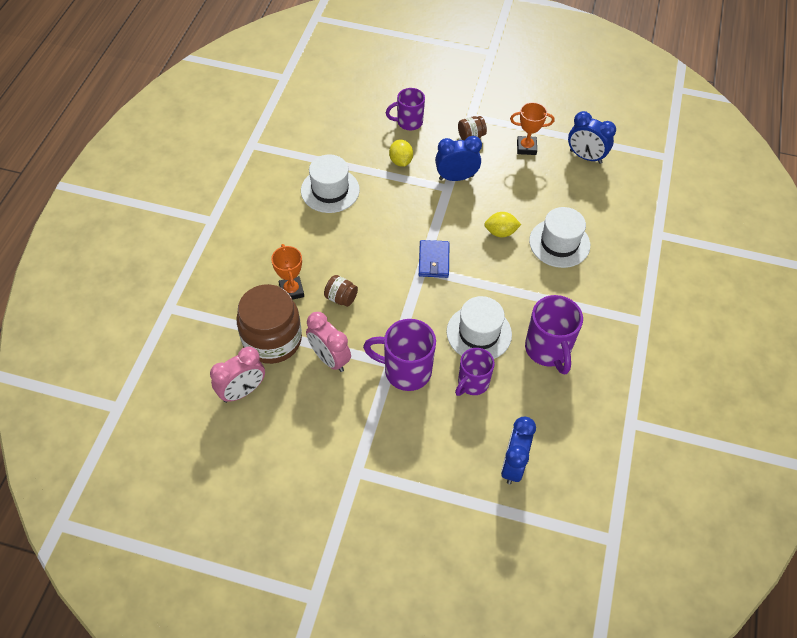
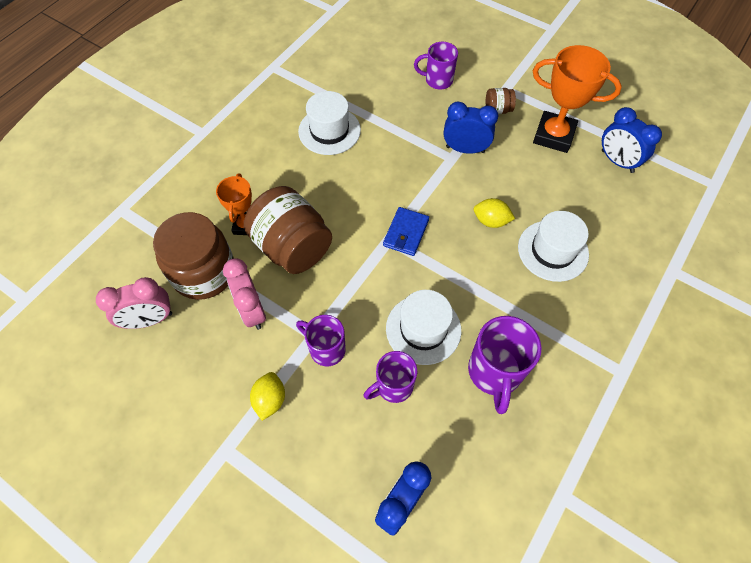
camera: 20 degrees right, 5 degrees up
brown jar [324,275,358,307] -> brown jar [244,186,332,274], size x2.27
purple mug [363,319,436,391] -> purple mug [296,315,346,366], size x0.67
yellow lemon [389,139,413,167] -> yellow lemon moved to [250,372,285,421]
orange trophy [510,102,554,155] -> orange trophy [533,45,622,153], size x1.66

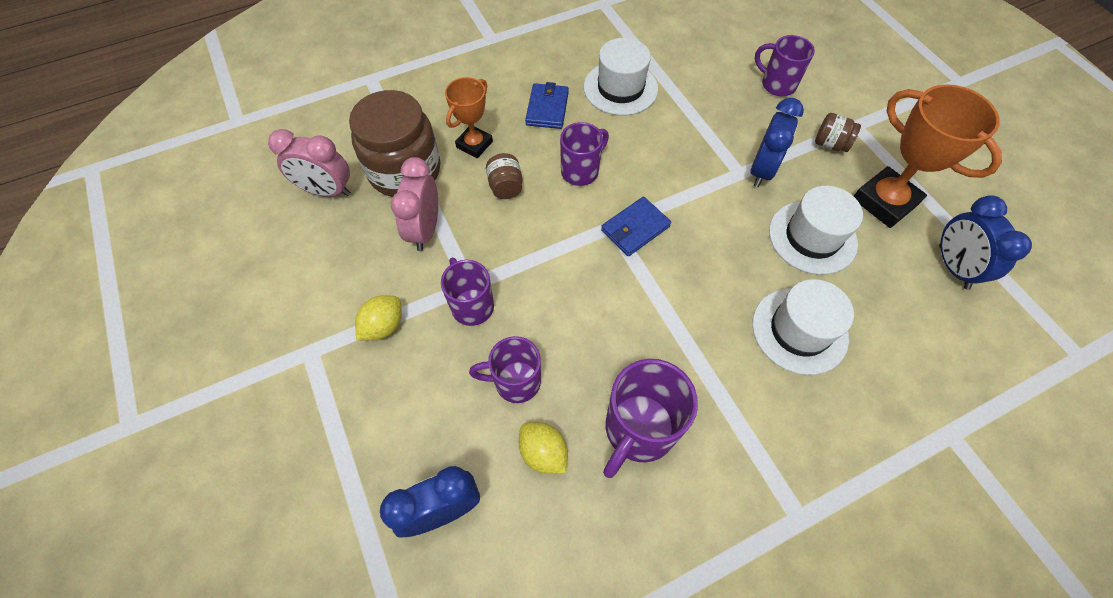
camera: 30 degrees right, 0 degrees up
brown jar [244,186,332,274] -> brown jar [486,153,522,199], size x0.44
white hat [386,290,461,365] -> white hat moved to [769,186,863,275]
blue clock [444,102,498,154] -> blue clock turned 75 degrees clockwise [751,98,804,187]
yellow lemon [474,198,515,228] -> yellow lemon moved to [518,422,568,474]
none -> blue wallet [525,82,569,129]
none -> purple mug [560,122,609,186]

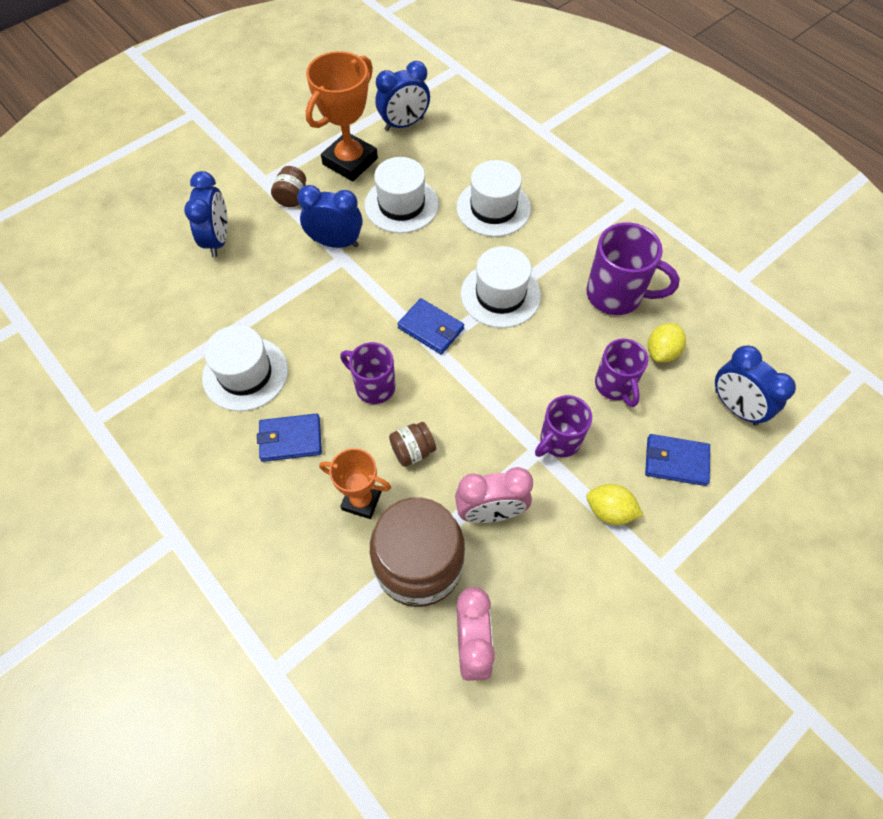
camera: 105 degrees left, 0 degrees up
purple mug [755,35,815,96] -> blue clock [184,171,228,257]
none -> white hat [461,246,541,328]
none -> blue wallet [645,434,710,486]

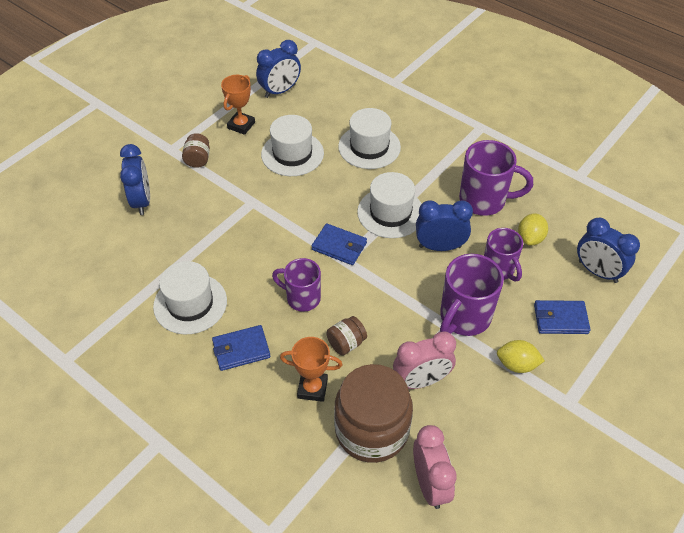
camera: 10 degrees left, 10 degrees down
blue clock [297,185,363,248] -> blue clock moved to [416,200,473,251]
orange trophy [306,51,378,181] -> orange trophy [221,75,255,135], size x0.60
purple mug [535,395,592,457] -> purple mug [440,254,504,336], size x1.50

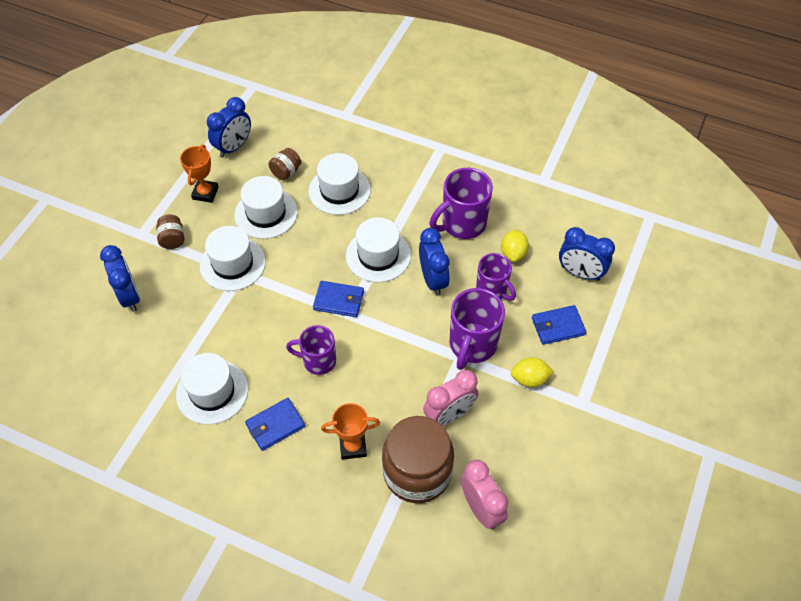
camera: 15 degrees left, 5 degrees up
brown jar [326,316,367,355] -> brown jar moved to [269,148,301,180]
blue clock [416,200,473,251] -> blue clock turned 90 degrees clockwise [419,228,450,296]
purple mug [459,140,533,216] -> purple mug turned 150 degrees clockwise [430,168,493,239]
none -> white hat [200,226,266,291]

